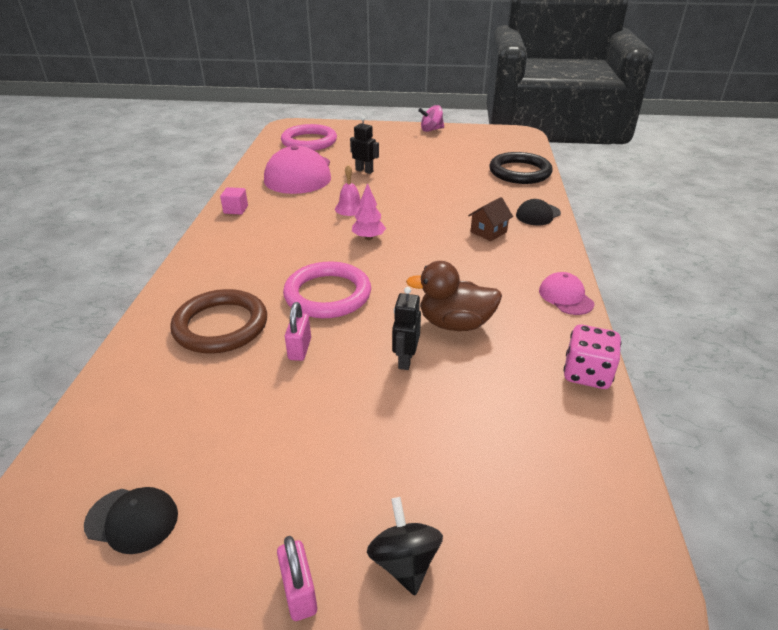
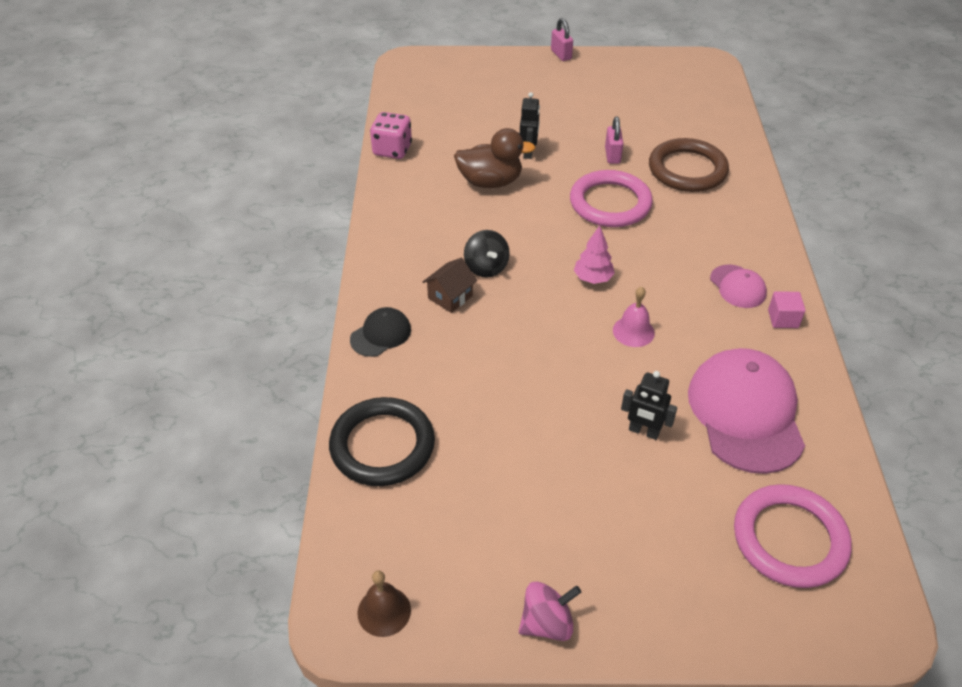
camera: 175 degrees right, 10 degrees up
black cap [84,487,178,554] -> none
black spinning top [367,497,443,595] -> black spinning top moved to [464,230,510,278]
pink cap [539,272,594,315] -> pink cap moved to [710,265,767,308]
none -> brown bell [357,570,411,637]

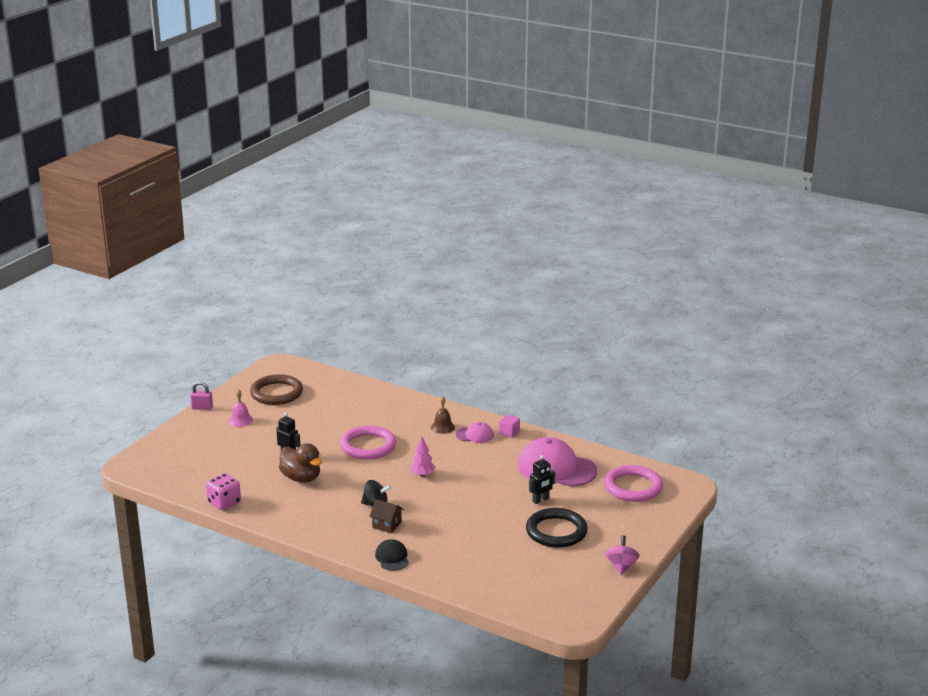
camera: 60 degrees left, 20 degrees down
black ring [329,397,435,486] -> black ring moved to [526,508,588,548]
brown bell [357,570,411,637] -> brown bell moved to [431,396,455,434]
brown house [423,258,477,313] -> brown house turned 45 degrees counterclockwise [369,499,404,533]
brown duck [454,128,536,188] -> brown duck turned 105 degrees clockwise [279,443,322,483]
pink padlock [605,117,623,164] -> none
pink bell [613,287,655,347] -> pink bell moved to [229,389,253,427]
brown ring [649,138,729,192] -> brown ring moved to [250,374,303,405]

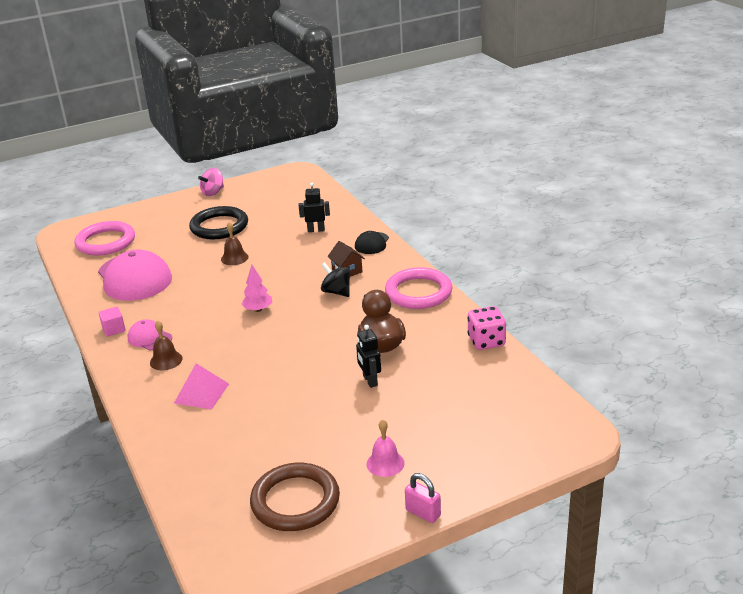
camera: 145 degrees left, 5 degrees up
pink ring [340,426,396,460] -> pink ring moved to [385,267,453,309]
black robot [529,455,555,504] -> black robot moved to [299,183,330,232]
none -> pink pyramid [174,363,229,409]
none -> brown bell [221,222,248,265]

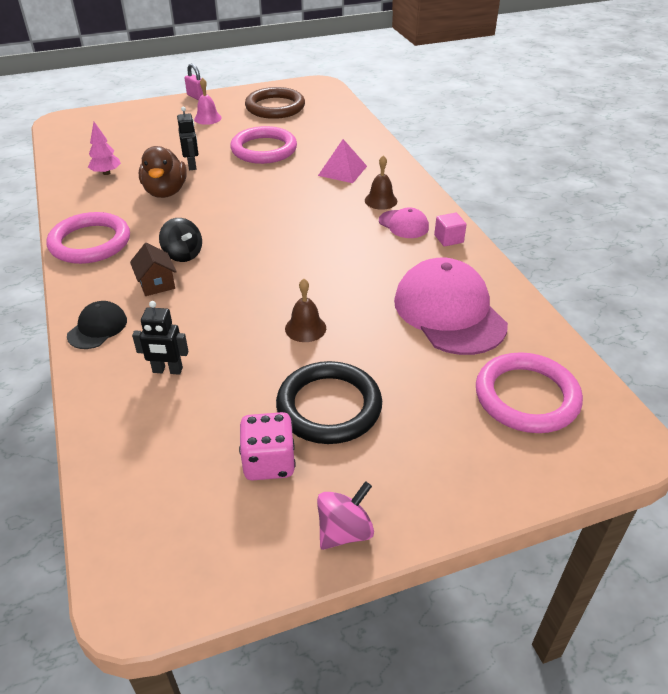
camera: 175 degrees left, 10 degrees up
pink tree [242,265,272,312] -> pink tree moved to [88,122,121,175]
pink dice [467,306,506,350] -> pink dice moved to [239,412,296,480]
none -> pink ring [230,126,297,164]

